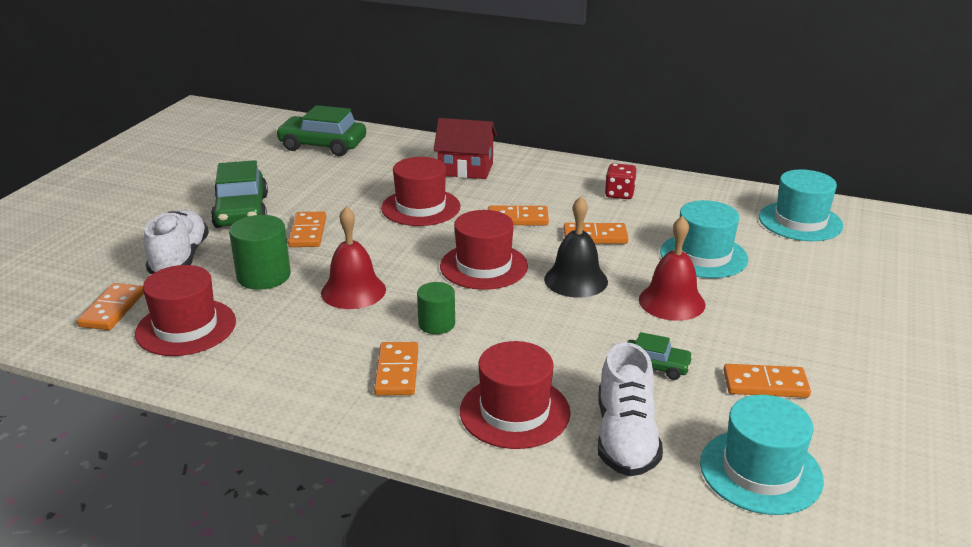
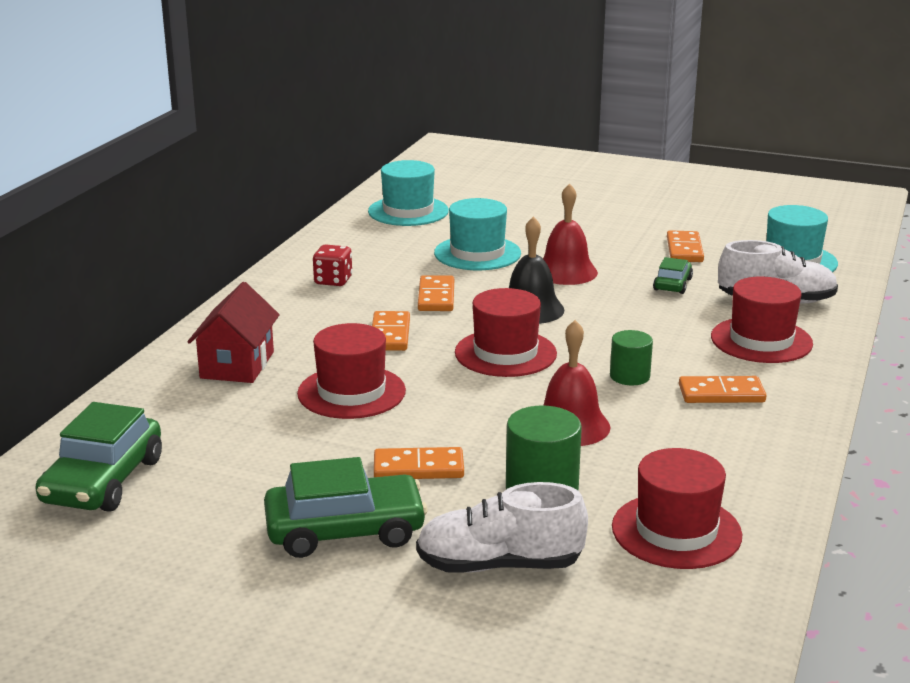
camera: 90 degrees left, 5 degrees down
orange domino [77,283,144,330] -> none

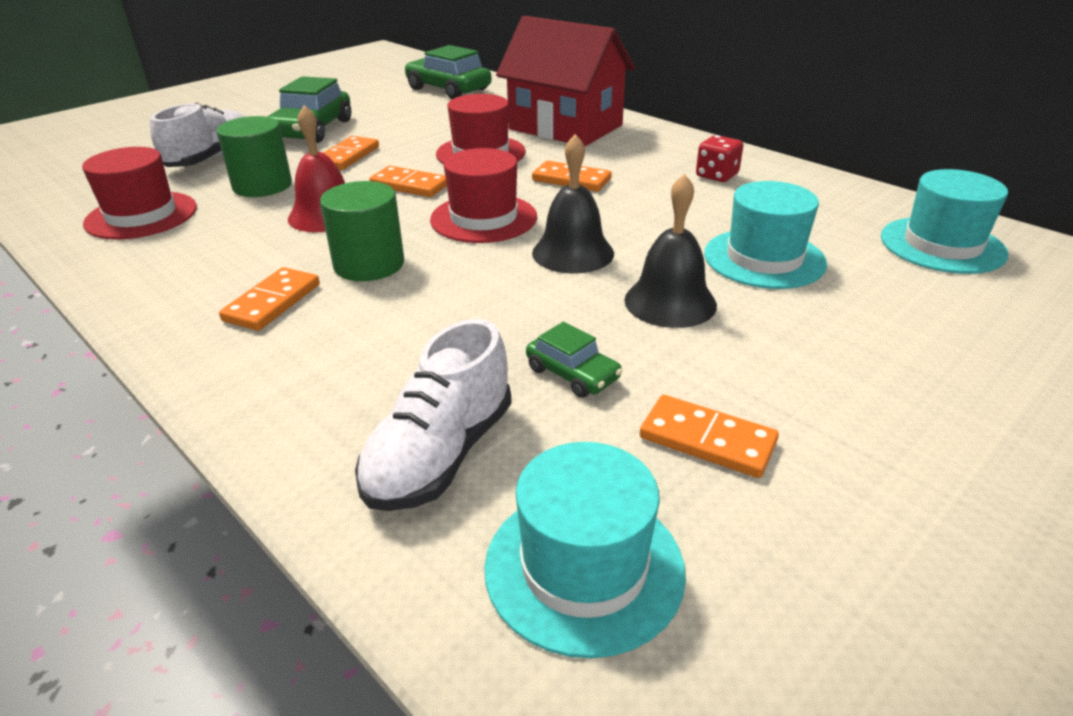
camera: 115 degrees right, 10 degrees up
red house [187,282,280,383] -> red house [496,16,635,146], size x1.64
orange domino [418,275,454,311] -> orange domino moved to [369,166,447,197]
red bell [543,183,598,285] -> black bell [624,174,717,328]
green cylinder [610,330,653,386] -> green cylinder [320,181,404,281], size x1.56
red hat [711,277,813,363] -> none

